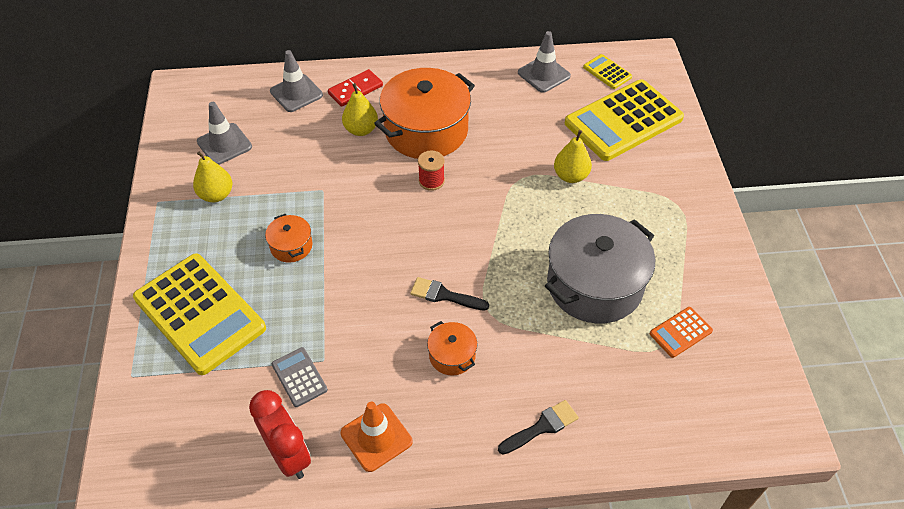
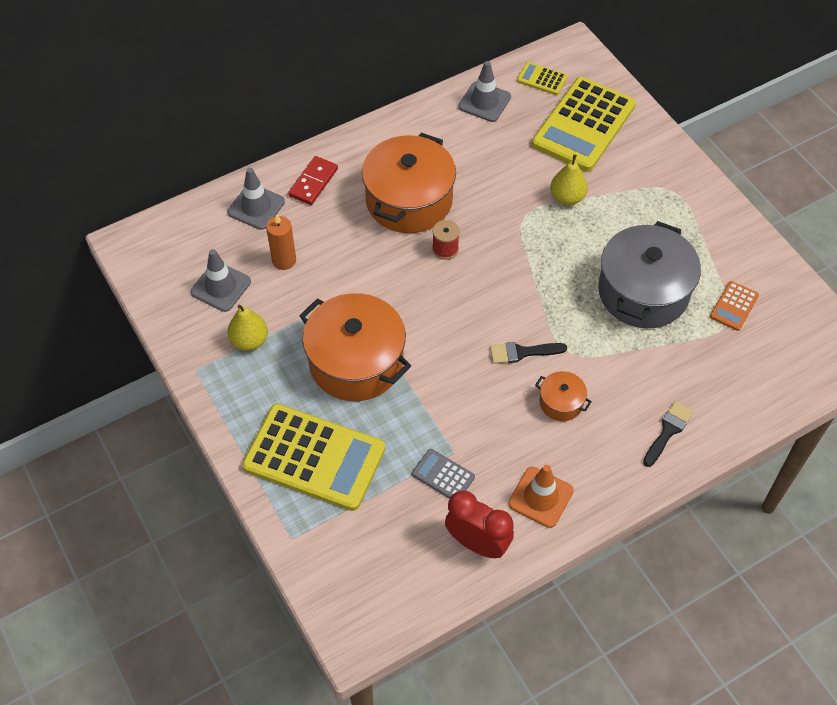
camera: 25 degrees left, 5 degrees up
orange pot [265,214,312,263] -> orange pot [299,293,411,401], size x2.19
yellow pear [342,83,378,136] -> none
none -> orange candle [266,215,296,270]

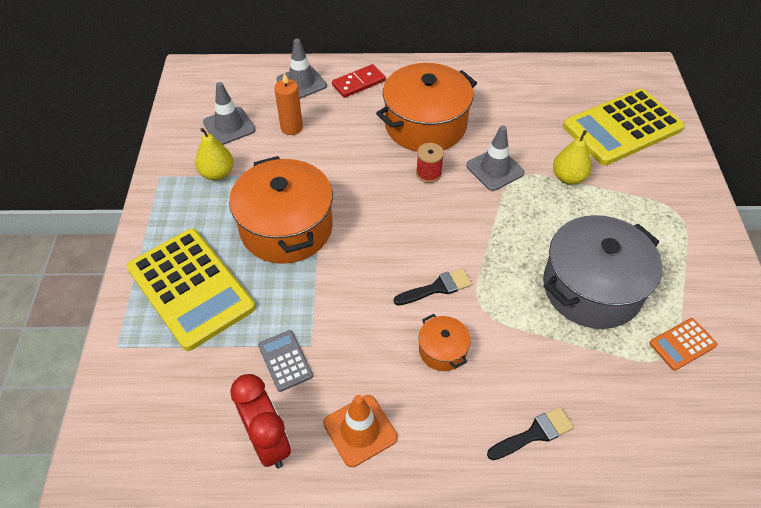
camera: 30 degrees right, 5 degrees down
grey traffic cone [459,61,511,122] -> grey traffic cone moved to [466,125,525,191]
black brush [490,342,567,364] -> black brush turned 135 degrees clockwise [394,268,472,305]
yellow calculator [517,62,568,95] -> none

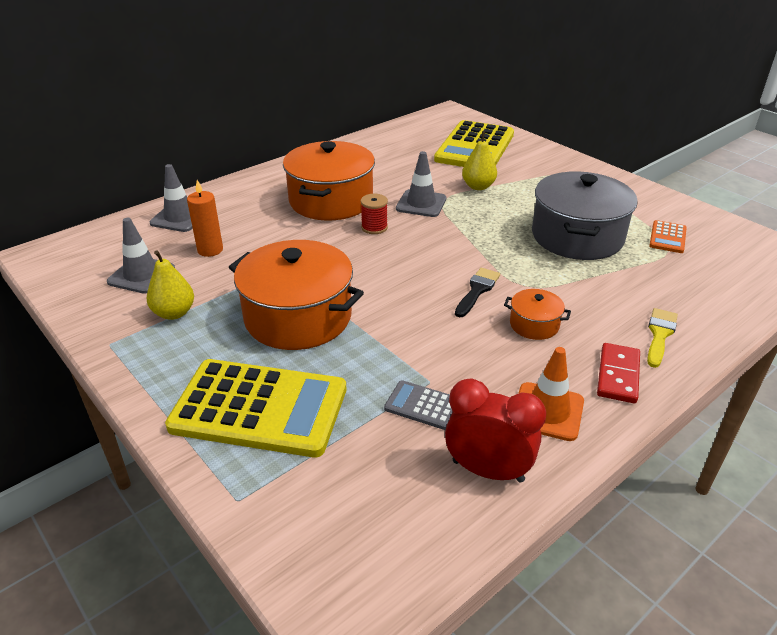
camera: 40 degrees left, 15 degrees down
red domino [332,64,385,98] -> red domino moved to [597,343,640,403]
black brush [487,407,574,460] -> yellow brush [647,308,678,368]

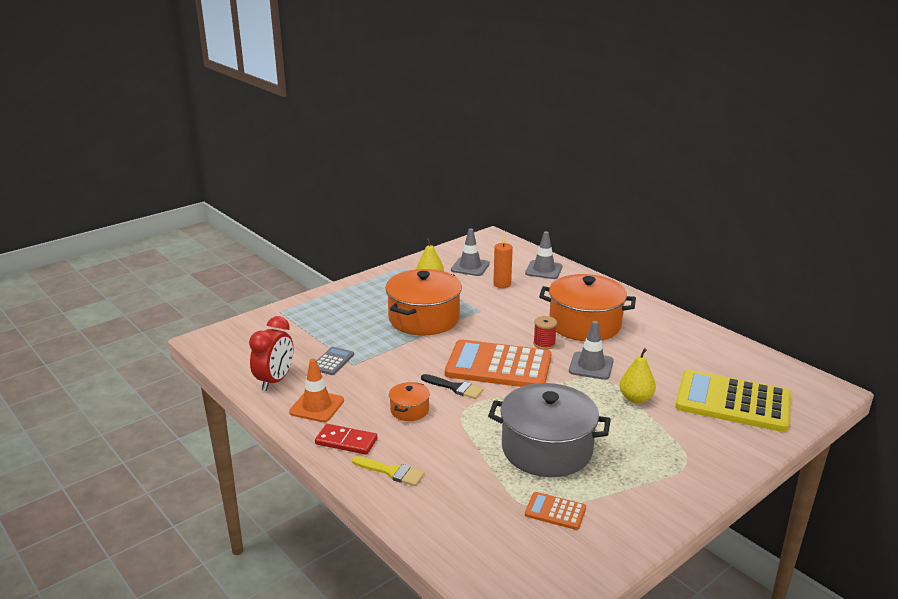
camera: 90 degrees right, 10 degrees down
yellow calculator [165,359,346,457] -> none
none -> orange calculator [445,339,552,387]

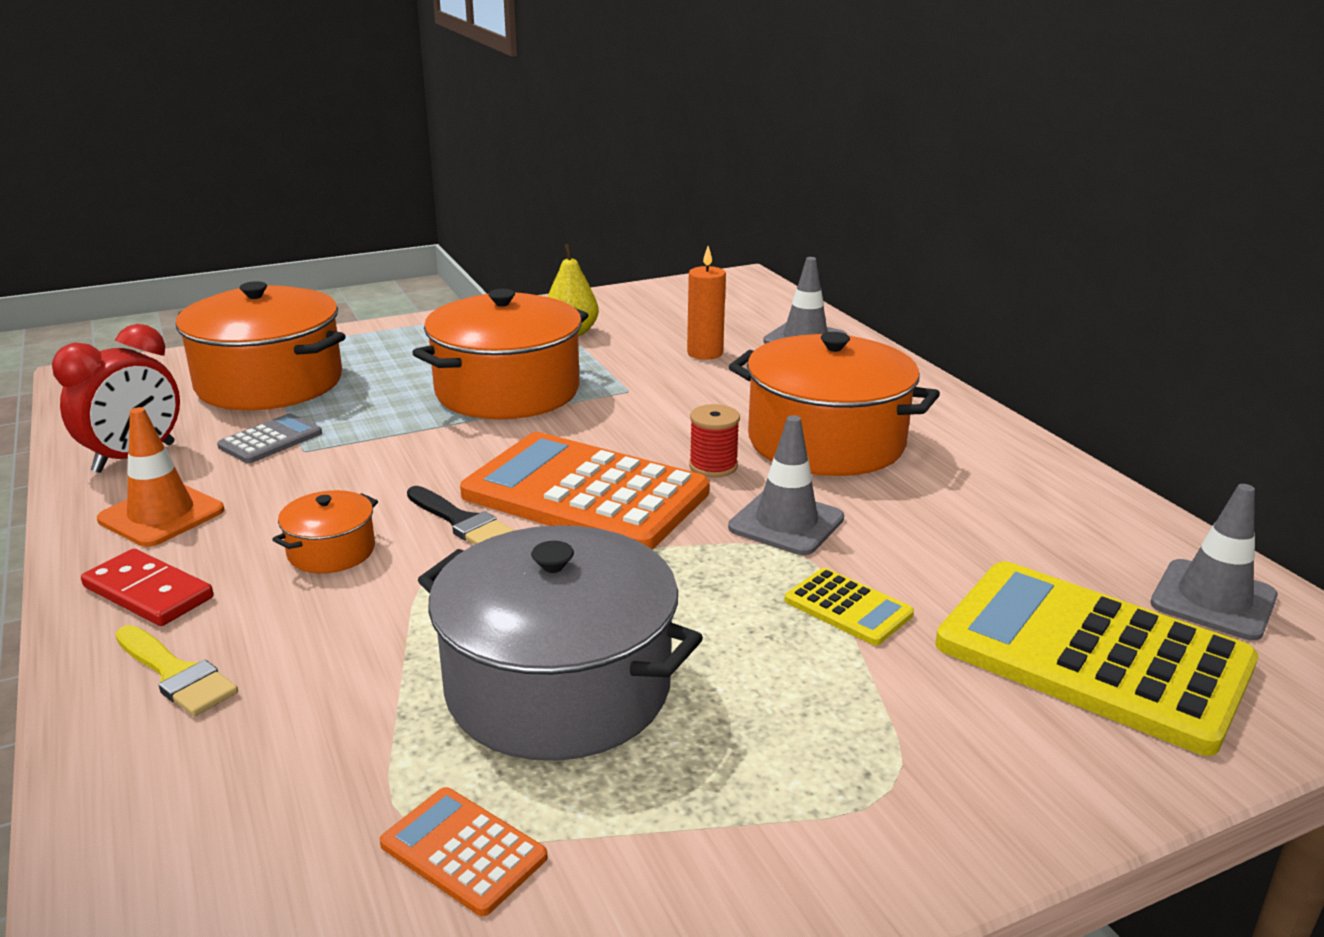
camera: 15 degrees right, 0 degrees up
grey traffic cone [451,228,490,276] -> grey traffic cone moved to [1150,484,1278,640]
yellow pear [620,348,656,403] -> yellow calculator [785,568,914,645]
none -> orange pot [176,281,345,410]

